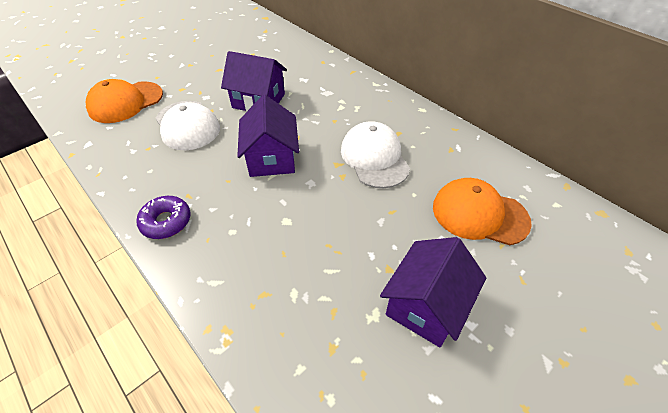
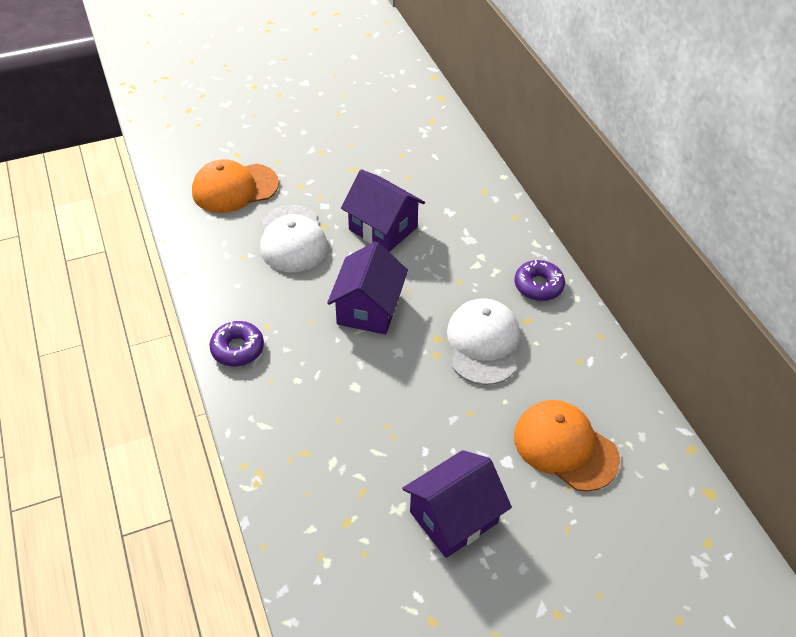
camera: 20 degrees right, 0 degrees up
none -> purple donut [514,260,565,301]

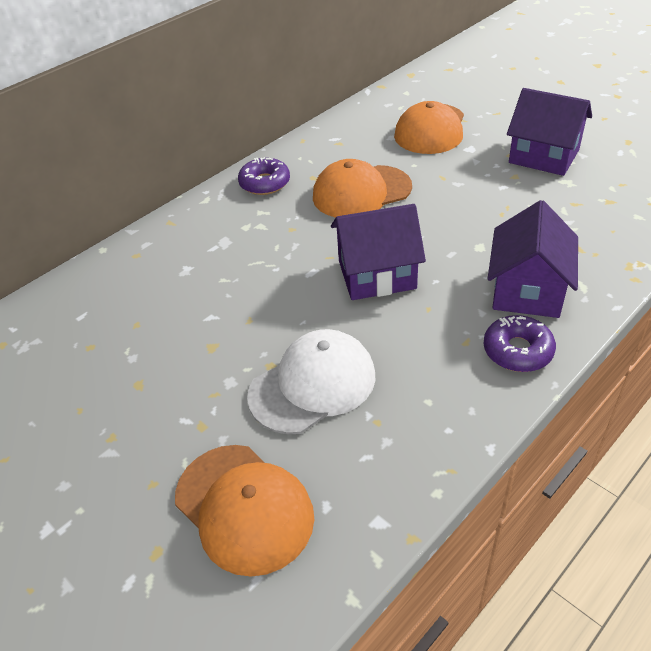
camera: 110 degrees left, 5 degrees down
purple house [341,169,425,252] -> purple house moved to [488,200,578,318]
white cap [447,298,520,385] -> orange cap [313,159,412,218]

